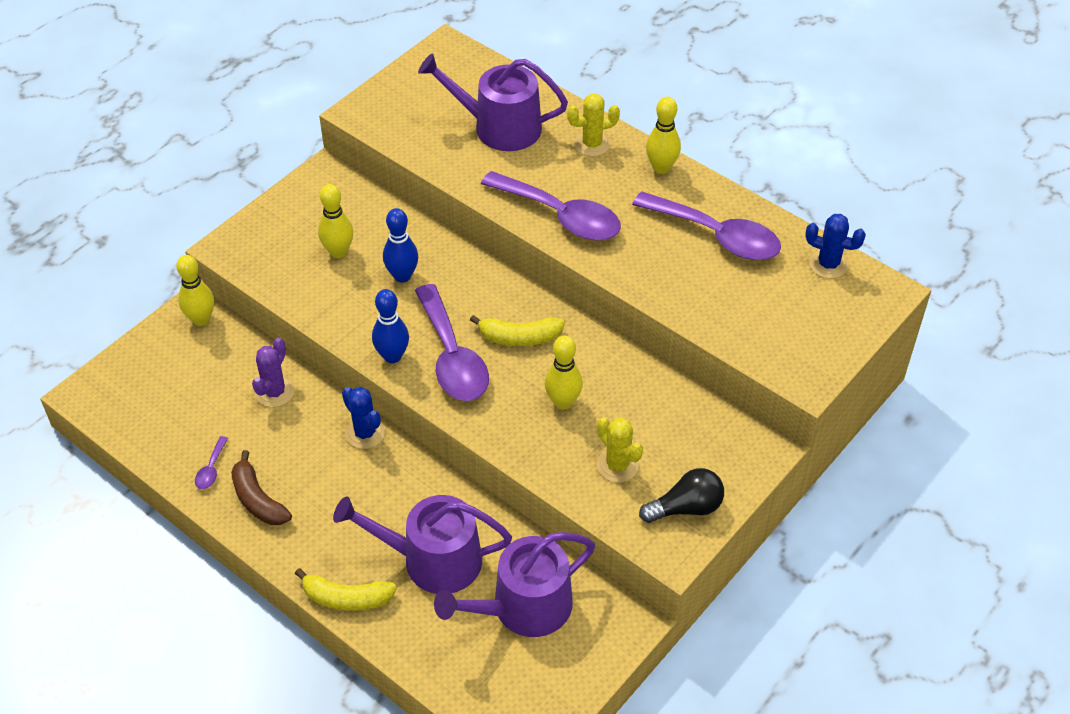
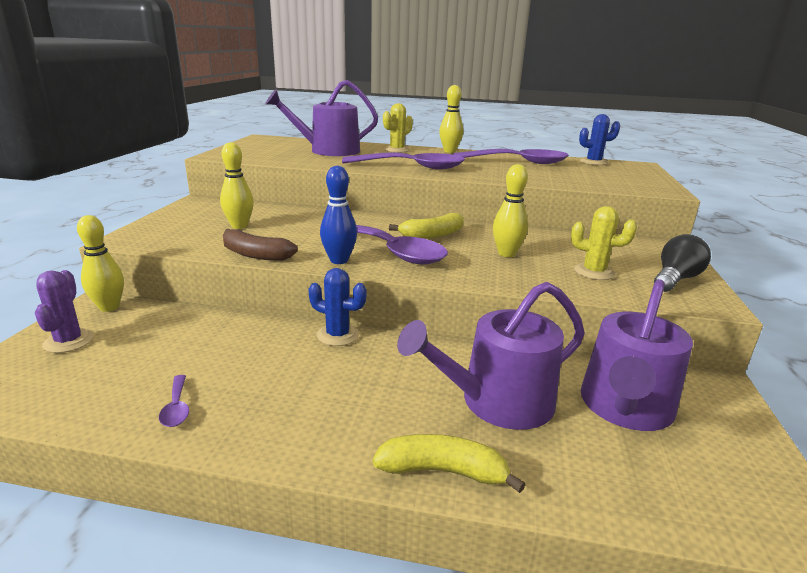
camera: 30 degrees left, 25 degrees down
brown banana [231,450,292,525] -> brown banana moved to [223,229,298,261]
purple cactus [252,338,294,407] -> purple cactus moved to [35,270,94,353]
yellow banana [295,568,397,611] -> yellow banana turned 150 degrees counterclockwise [373,434,526,493]
blue bowling pin [383,208,418,283] -> none

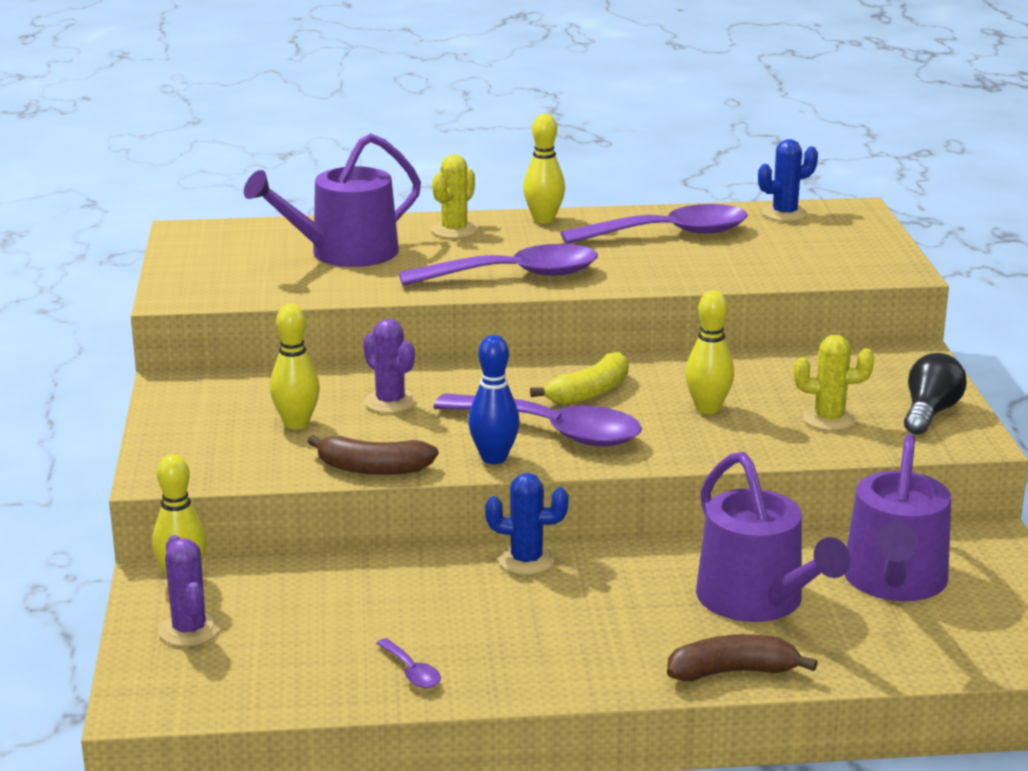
camera: 15 degrees left, 0 degrees up
yellow banana [373,434,526,493] -> brown banana [667,634,818,681]
purple watering can [397,282,585,430] -> purple watering can turned 75 degrees counterclockwise [696,452,851,622]
none -> purple cactus [363,319,416,413]

